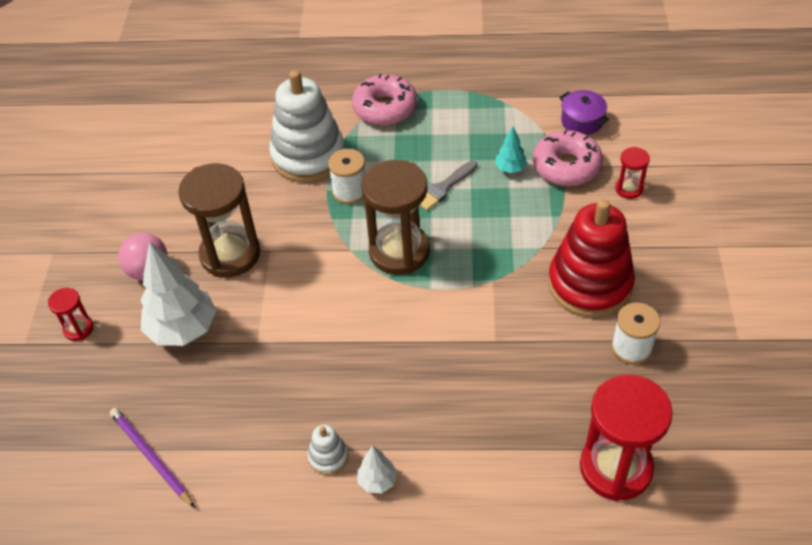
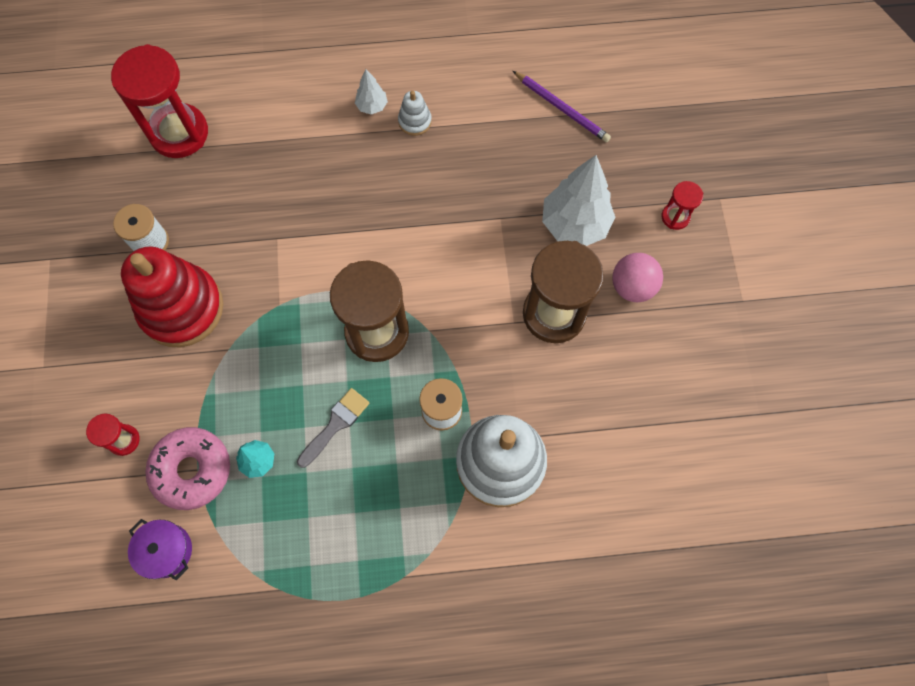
camera: 170 degrees right, 20 degrees up
pink donut [352,74,417,126] -> none

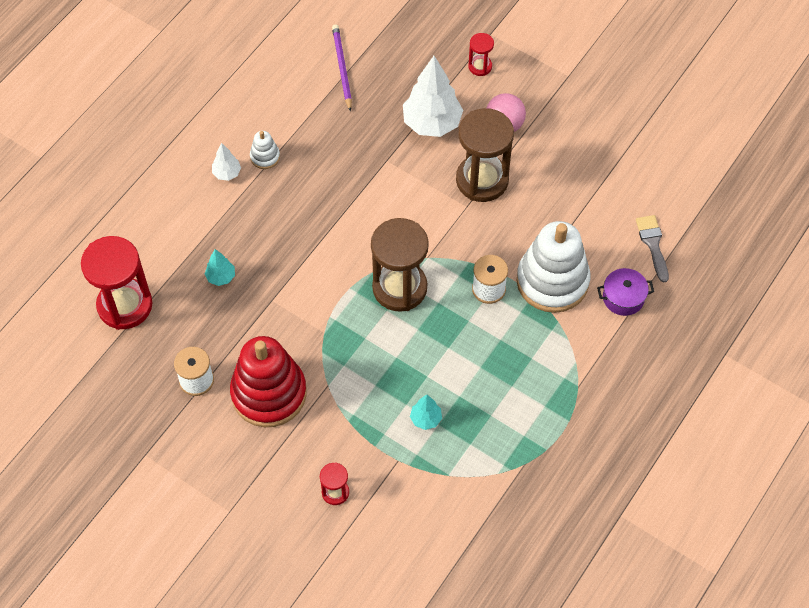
camera: 50 degrees left, 10 degrees down
purple pot [128,519,192,580] -> purple pot moved to [597,268,654,316]
pink donut [145,427,230,510] -> none
grey brush [297,388,370,468] -> grey brush moved to [636,215,669,283]
purple pencil [513,71,611,142] -> purple pencil turned 90 degrees counterclockwise [332,24,352,112]
none -> turquoise tree [205,249,235,286]

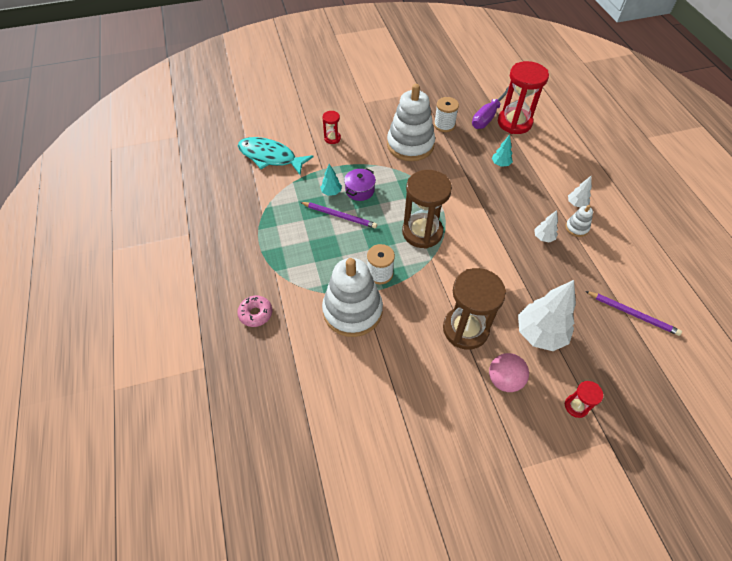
camera: 130 degrees right, 5 degrees down
red stacking toy [230,336,307,427] -> white stacking toy [387,84,435,161]
purple pot [597,268,654,316] -> purple pot moved to [344,168,376,201]
grey brush [636,215,669,283] -> none
none -> pink donut [237,296,273,327]
none -> turquoise fish [238,137,314,175]
none -> purple pencil [300,202,377,228]
none -> purple screwdriver [472,86,509,129]
none -> white tree [534,210,558,243]

